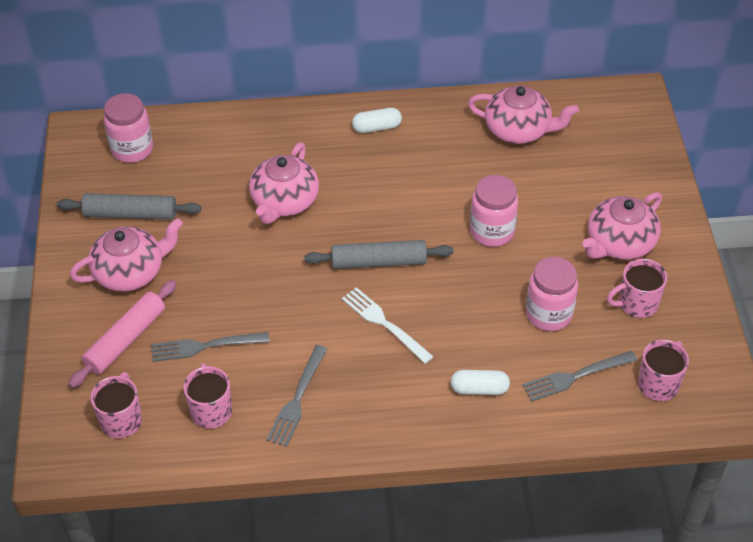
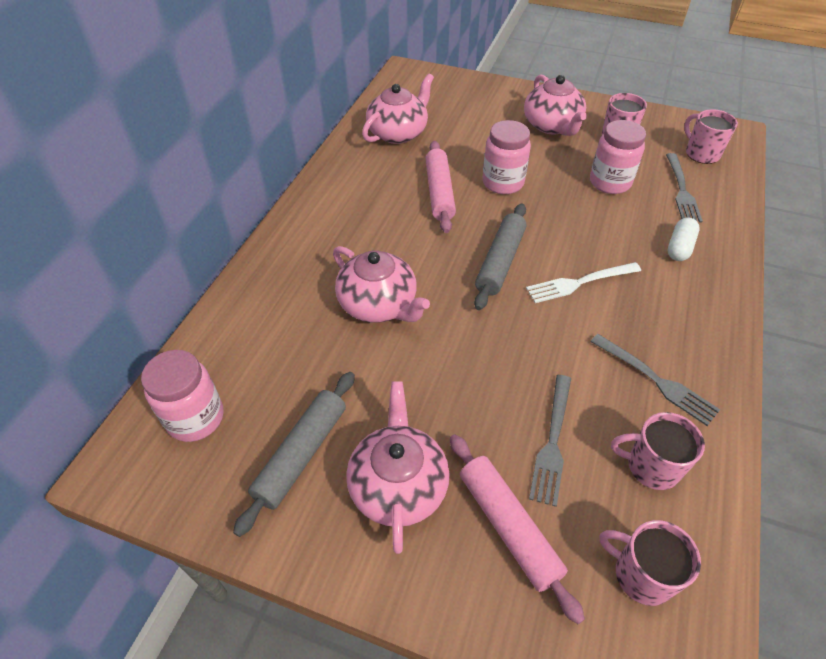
camera: 65 degrees left, 0 degrees up
white capsule [352,108,402,133] -> none
none -> pink rolling pin [425,141,456,233]

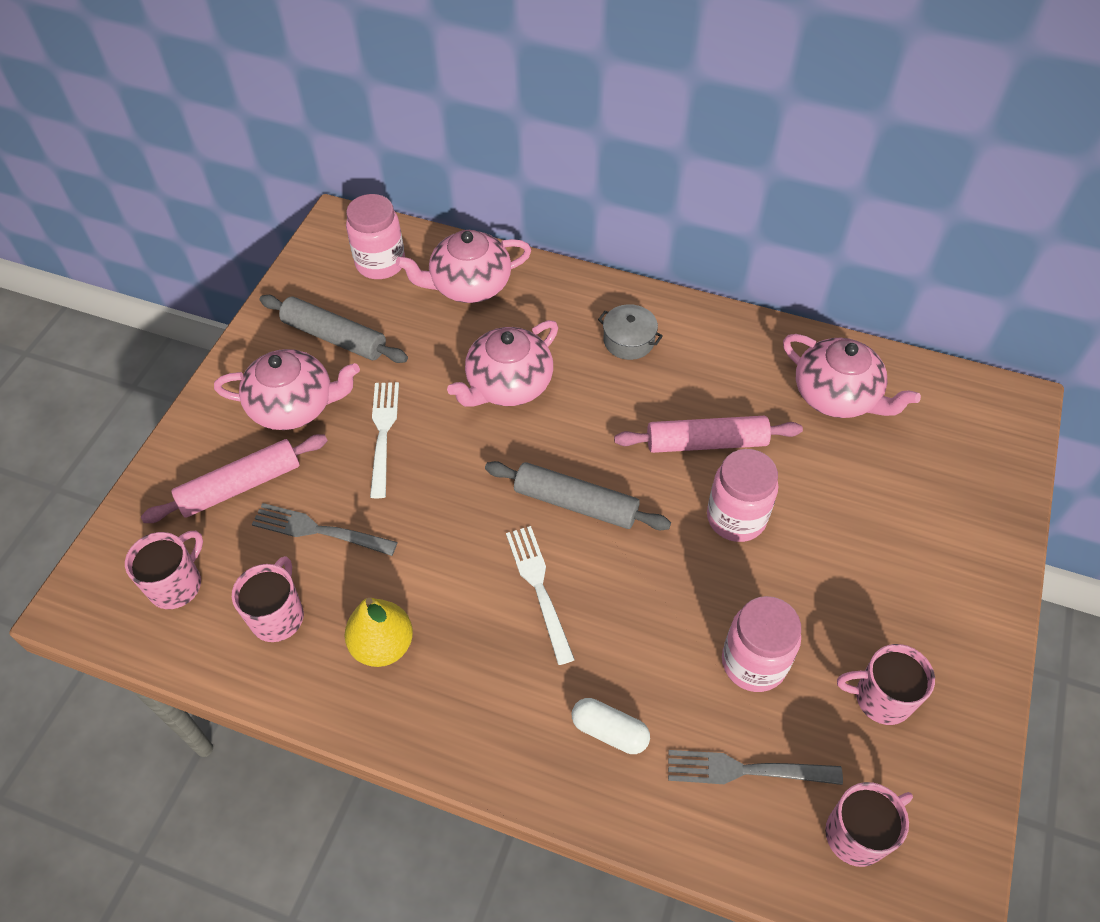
camera: 90 degrees right, 5 degrees up
pink teapot [524,75,587,136] -> pink teapot moved to [396,230,531,303]
grey fork [590,334,720,426] -> yellow pear [345,598,413,667]
none -> white fork [370,382,399,498]
none -> grey pot [598,304,663,360]

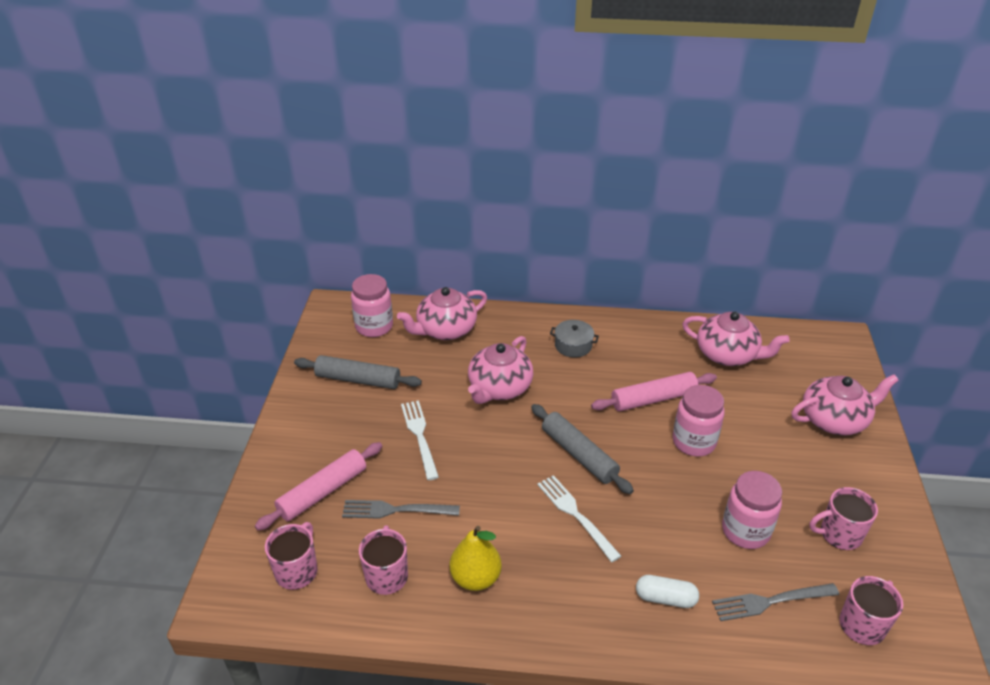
camera: 15 degrees left, 15 degrees down
pink teapot [214,349,360,430] -> pink teapot moved to [792,374,899,436]
grey rolling pin [485,461,671,530] -> grey rolling pin turned 45 degrees clockwise [531,404,634,494]

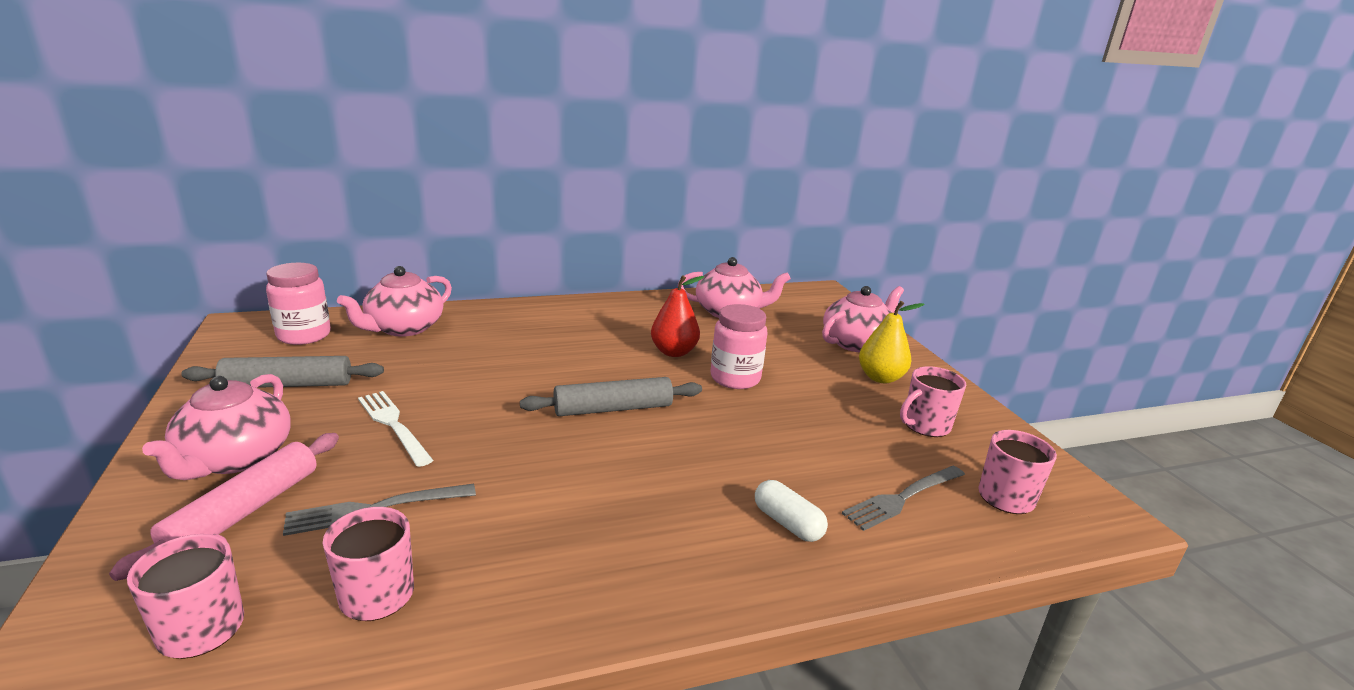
camera: 25 degrees left, 15 degrees down
yellow pear [450,526,502,591] -> yellow pear moved to [859,301,924,383]
pink teapot [468,336,533,404] -> pink teapot moved to [142,374,291,480]
grey rolling pin [531,404,634,494] -> grey rolling pin turned 45 degrees counterclockwise [520,377,702,416]
white fork [537,475,621,562] -> none
grey pot [550,320,599,358] -> none
pink rolling pin [591,372,717,412] -> red pear [651,275,704,357]
white capsule [636,575,699,608] -> white capsule turned 60 degrees clockwise [755,480,828,542]
pink jar [722,471,782,549] -> none

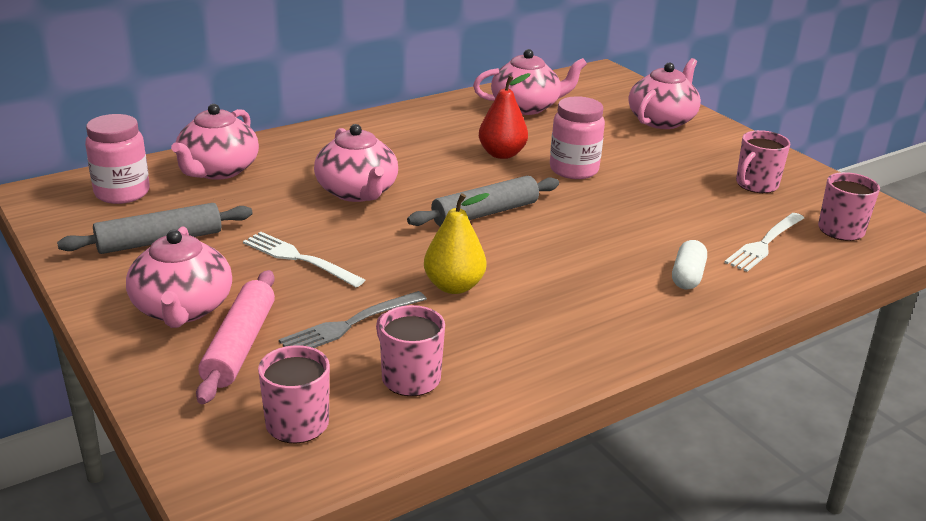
camera: 15 degrees left, 5 degrees up
white capsule [755,480,828,542] -> white capsule turned 75 degrees clockwise [672,240,707,290]
grey fork [842,466,965,531] -> white fork [724,213,804,272]
yellow pear [859,301,924,383] -> yellow pear moved to [424,193,490,294]
none -> pink teapot [314,124,398,202]

